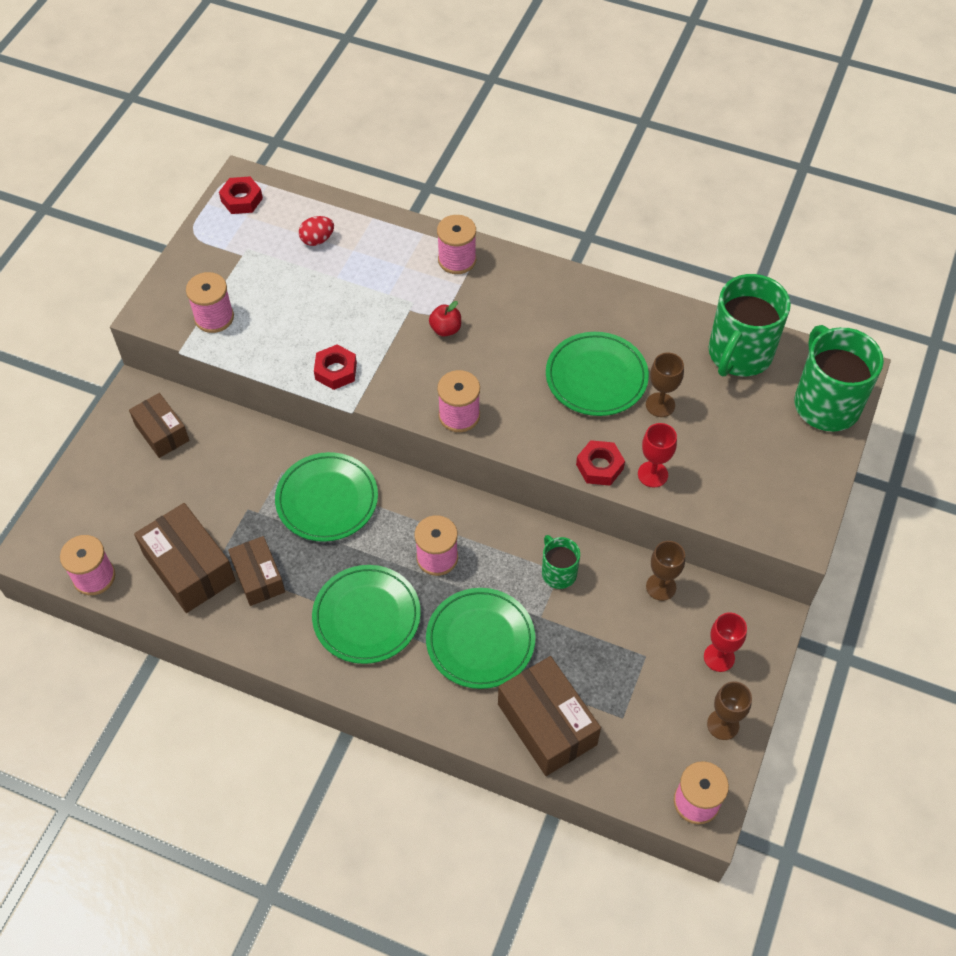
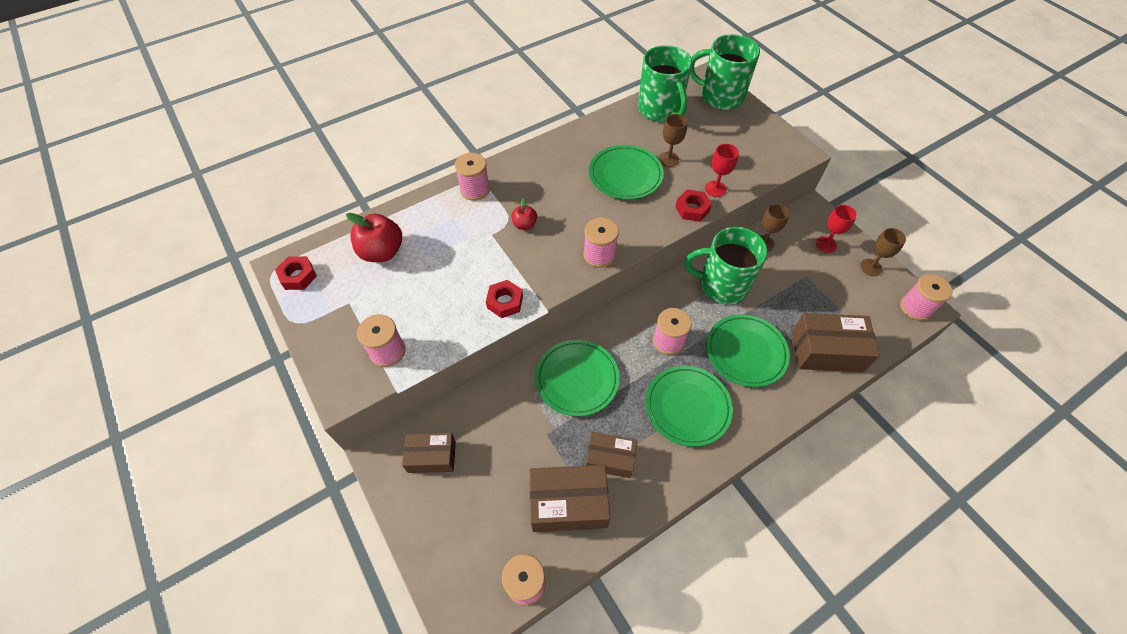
camera: 55 degrees left, 0 degrees up
red egg [299,216,334,246] -> red apple [346,213,402,262]
green mug [542,535,580,589] -> green mug [685,227,768,304], size x1.93

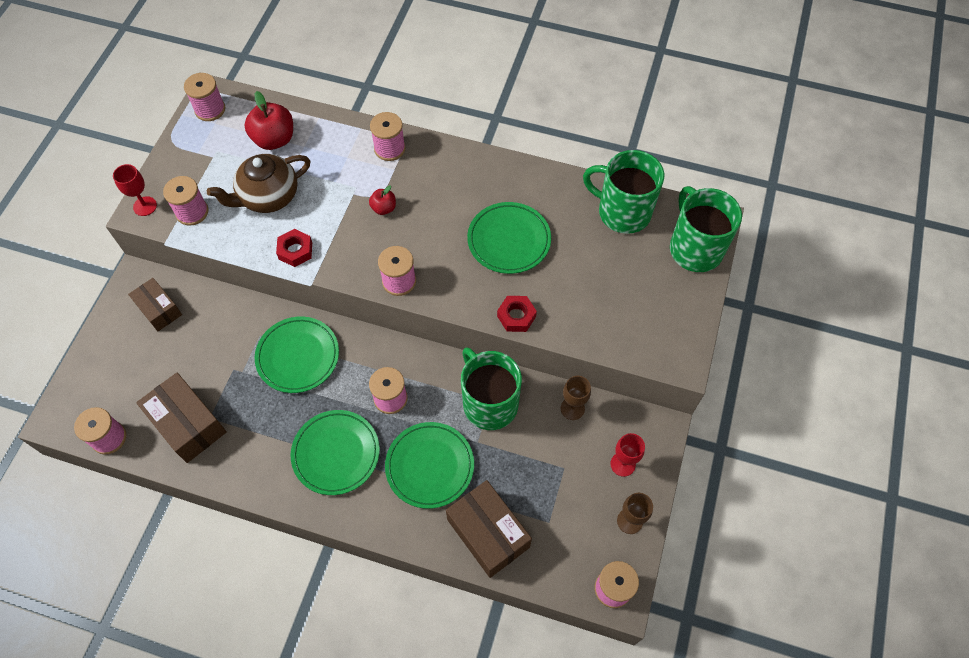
camera: 50 degrees right, 5 degrees up
red nut [275,256,317,290] -> pink spool [184,73,225,121]
brown box [586,432,637,478] -> none
green mug [638,45,692,122] -> green mug turned 90 degrees clockwise [583,150,664,234]
brown goblet [659,114,687,167] -> none
red goblet [705,144,739,197] -> red goblet moved to [113,164,157,216]
none -> brown teapot [207,154,310,213]

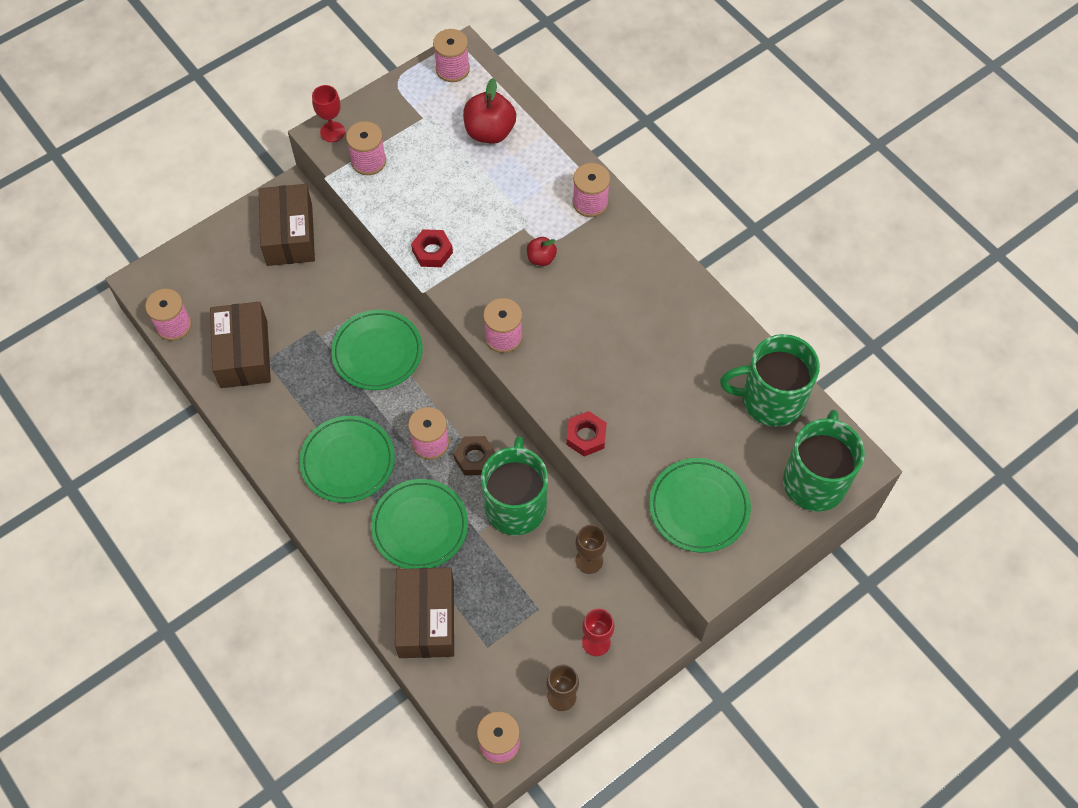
camera: 35 degrees right, 0 degrees up
brown box [128,278,182,331] -> brown box [259,184,315,266], size x1.56
brown teapot [207,154,310,213] -> none
green plate [467,202,551,274] -> green plate moved to [649,458,751,553]
green mug [583,150,664,234] -> green mug turned 60 degrees counterclockwise [720,334,820,427]
none -> brown nut [453,436,496,476]

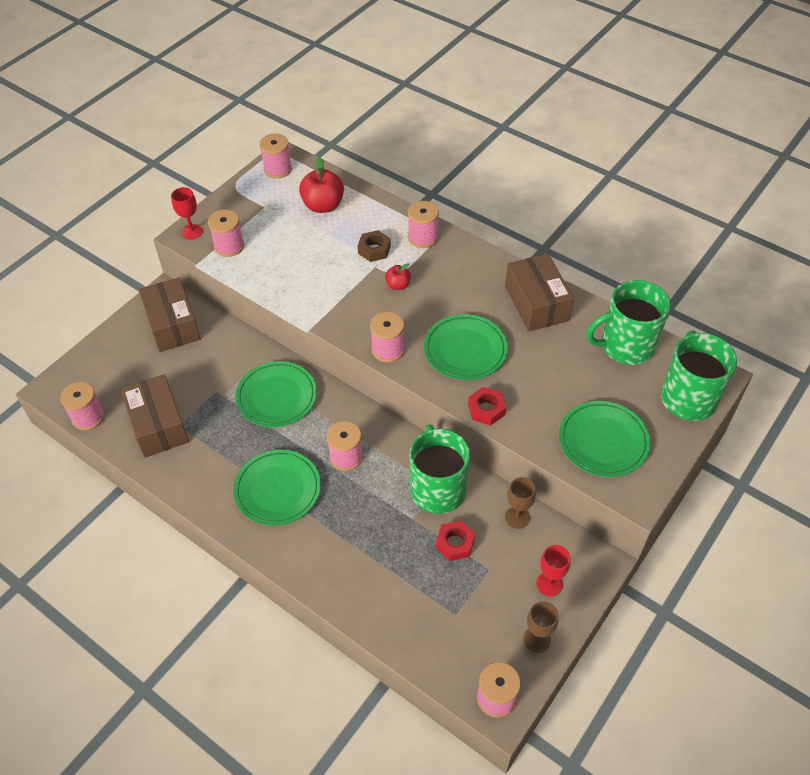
camera: 15 degrees left, 10 degrees down
green plate [371,479,468,569] -> green plate moved to [424,314,508,380]
brown box [395,567,454,658] -> brown box moved to [505,254,574,331]
red nut [411,229,453,267] -> red nut moved to [436,520,475,561]
brown nut [453,436,496,476] -> brown nut moved to [358,230,391,262]

